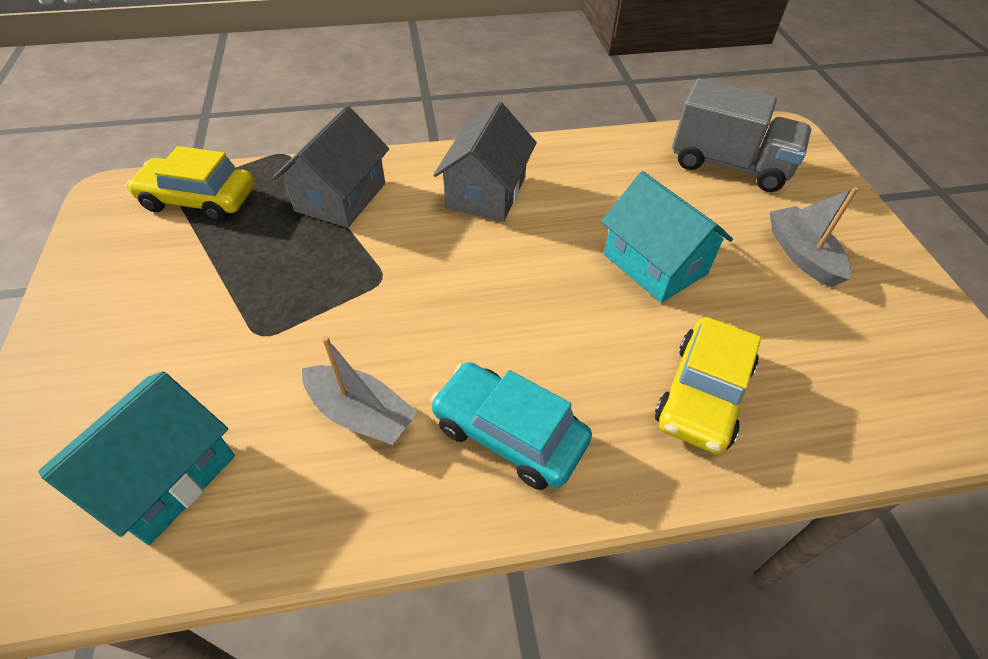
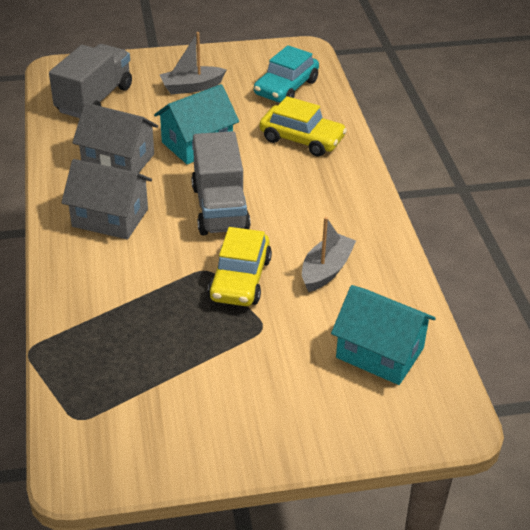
camera: 90 degrees left, 10 degrees down
yellow car [126,146,255,222] -> yellow car moved to [208,227,272,306]
grey house [273,106,389,228] -> grey house moved to [72,103,158,173]
turquoise car [430,362,592,490] -> turquoise car moved to [254,45,319,102]
none -> grey truck [191,131,251,235]

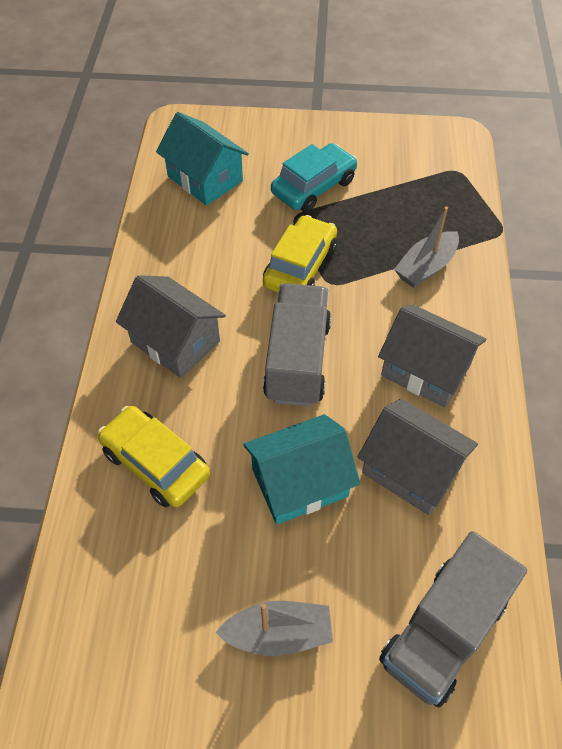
camera: 165 degrees left, 15 degrees up
turquoise car [254,45,319,102] -> turquoise car moved to [271,143,357,212]
grey boat [302,217,356,292] -> grey boat moved to [394,206,459,288]
none -> grey house [116,275,226,378]

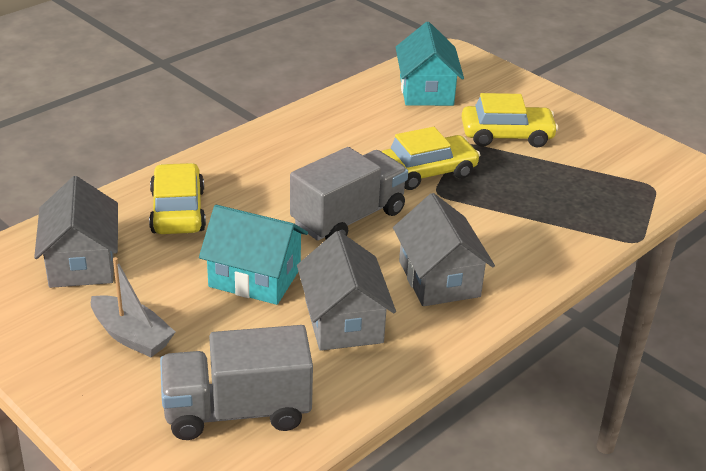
camera: 40 degrees right, 20 degrees down
grey house [116,275,226,378] -> grey house moved to [34,176,118,288]
turquoise car [271,143,357,212] -> yellow car [461,93,558,148]
grey boat [394,206,459,288] -> none

